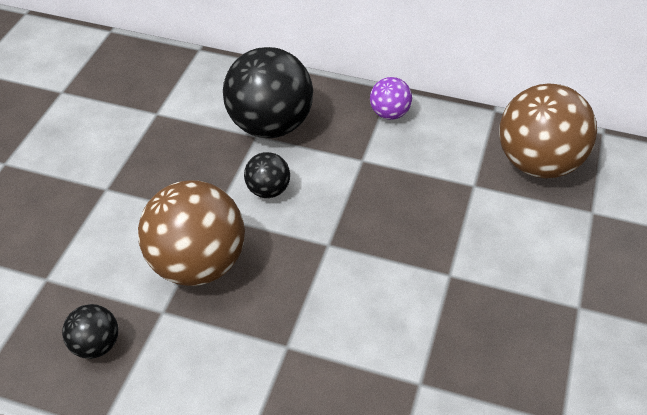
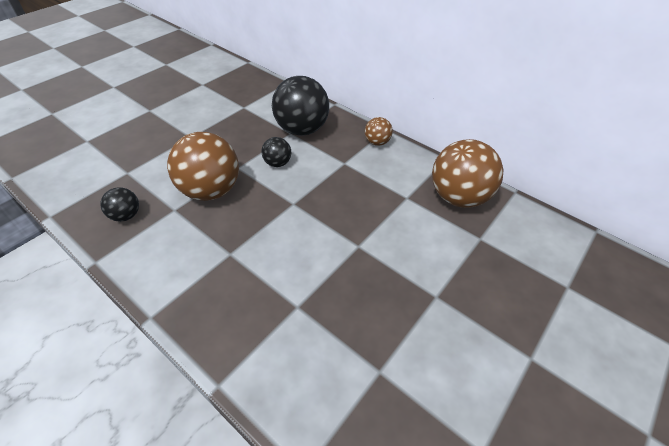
camera: 20 degrees right, 0 degrees up
purple ball [370,77,412,120] -> brown ball [365,117,393,146]

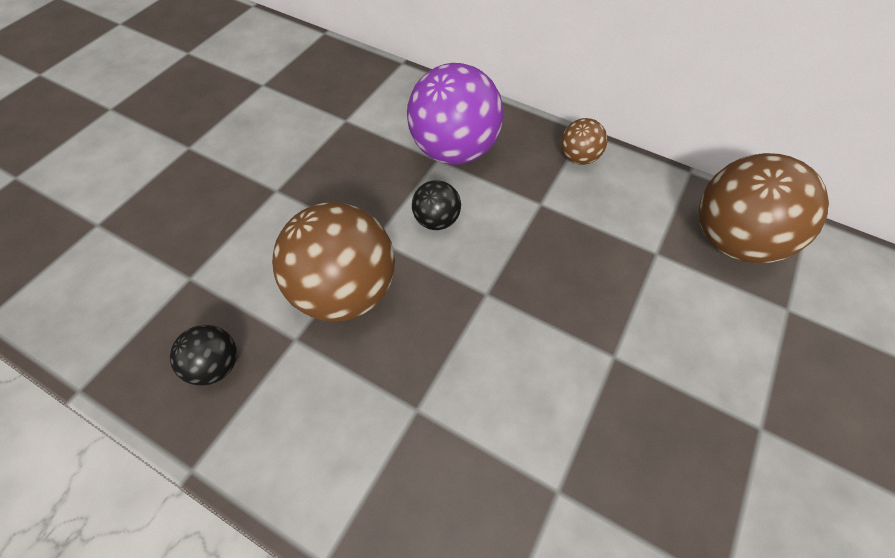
camera: 10 degrees left, 10 degrees up
black ball [272,76,329,136] -> purple ball [407,63,504,165]

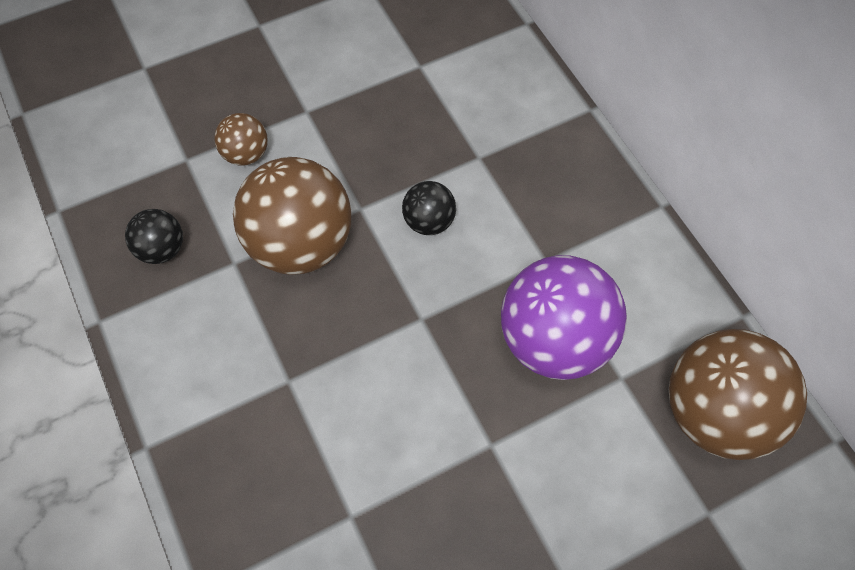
camera: 35 degrees right, 5 degrees up
purple ball [407,63,504,165] -> purple ball moved to [501,255,627,380]
brown ball [561,118,607,165] -> brown ball moved to [214,113,268,166]

